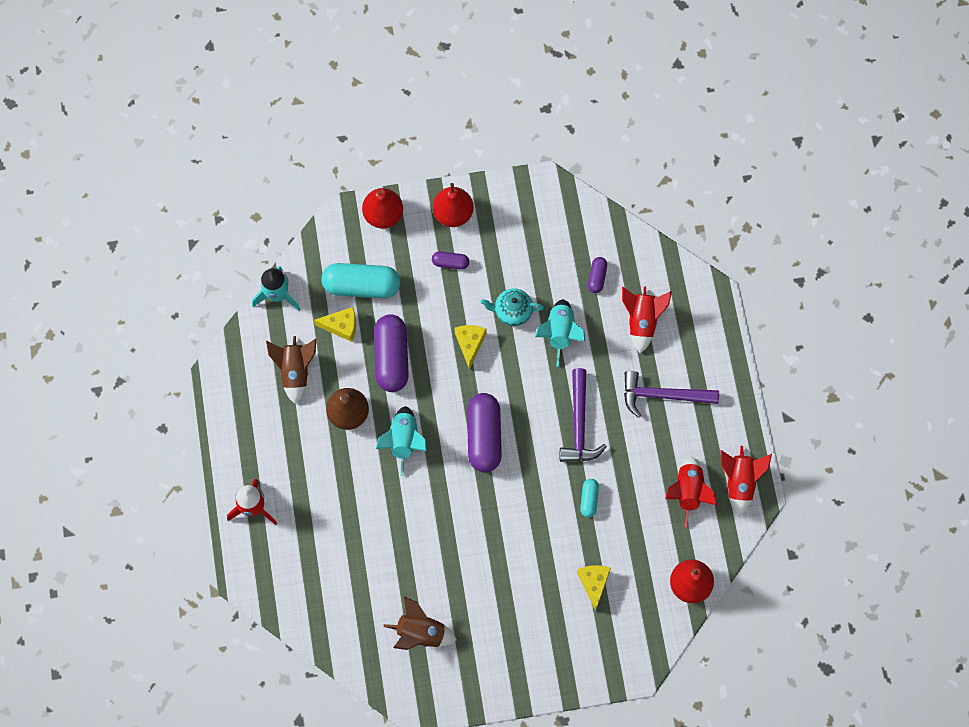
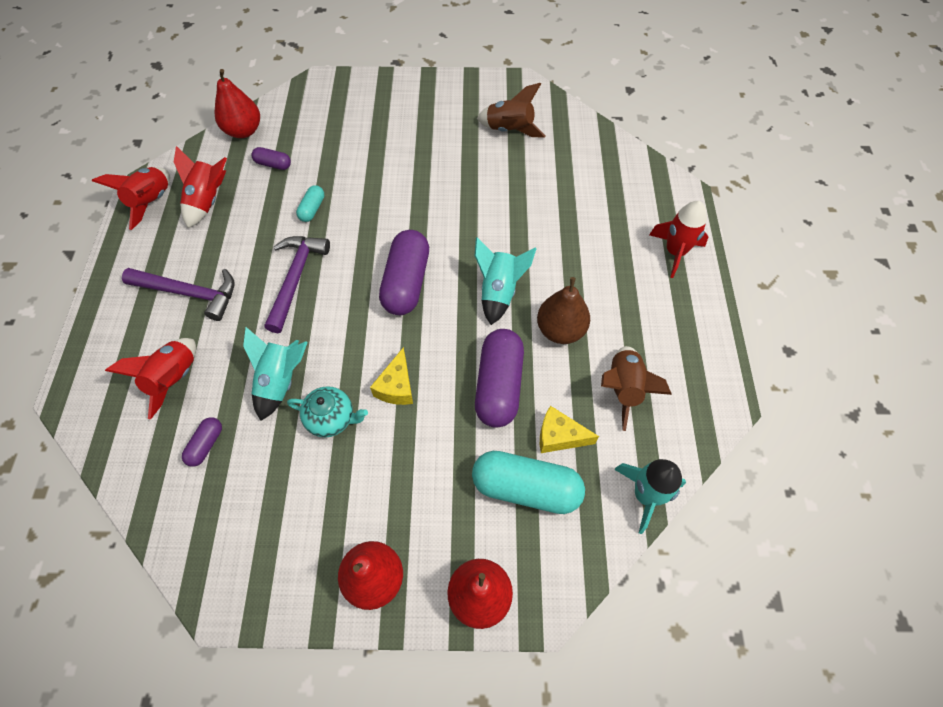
camera: 170 degrees left, 10 degrees down
purple capsule [432,251,469,270] -> purple capsule moved to [252,147,291,170]
yellow cheese [577,565,611,611] -> none

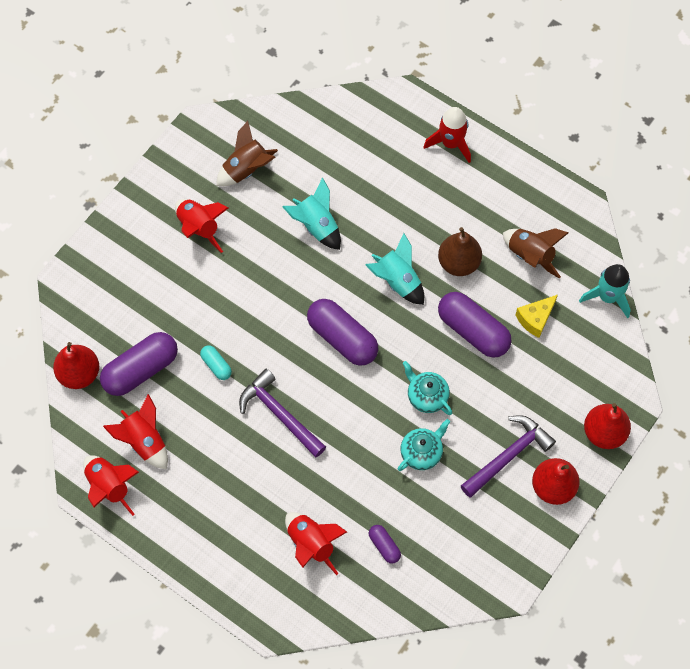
camera: 55 degrees left, 5 degrees up
purple hammer [122,268,234,321] -> purple hammer moved to [461,415,556,497]
turquoise rocket [243,327,308,421] -> turquoise rocket moved to [283,177,341,250]
purple capsule [252,147,291,170] -> purple capsule [100,332,178,396], size x2.06
yellow cheese [370,347,413,405] -> turquoise teapot [402,361,452,415]
turquoise capsule [472,451,585,514] -> none
none -> red rocket [175,199,228,253]

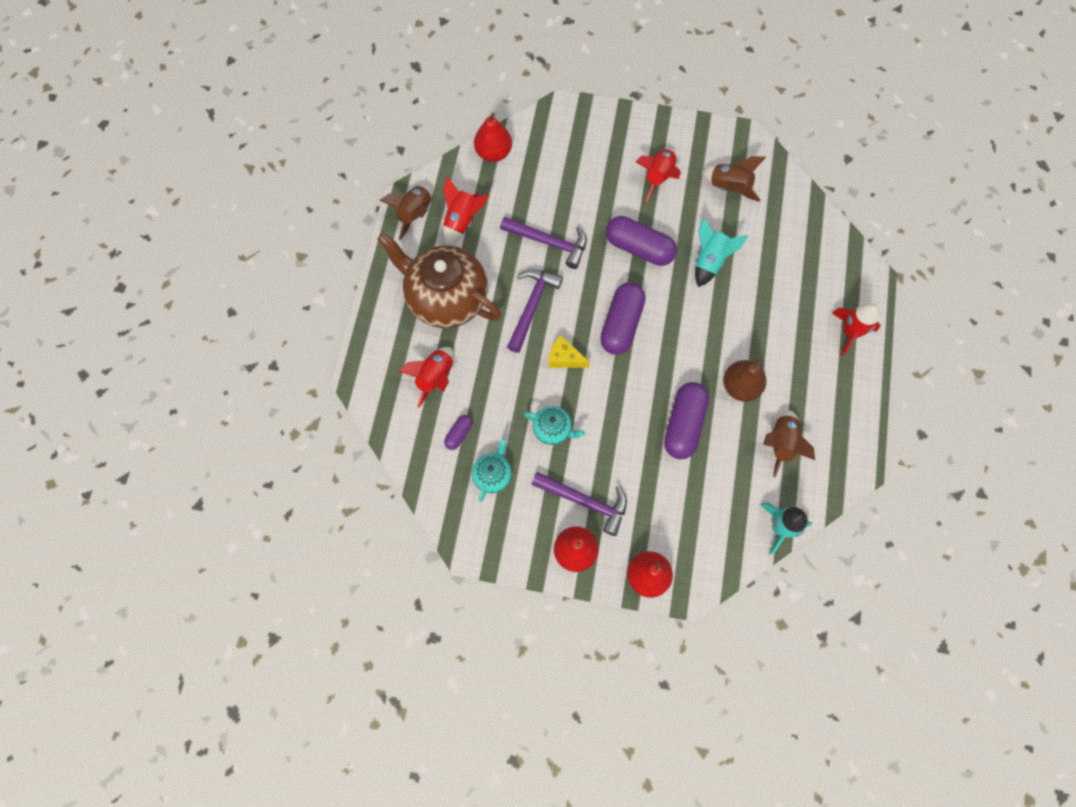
camera: 65 degrees right, 5 degrees up
red rocket [83,455,139,516] -> brown rocket [379,185,432,240]
purple capsule [100,332,178,396] -> purple capsule moved to [606,216,677,266]
turquoise capsule [200,345,232,380] -> purple hammer [500,217,587,269]
turquoise rocket [366,233,424,305] -> none
turquoise teapot [402,361,452,415] -> turquoise teapot moved to [472,438,512,502]
yellow cheese [515,295,558,338] -> yellow cheese moved to [548,335,590,368]
none -> brown teapot [377,233,501,328]

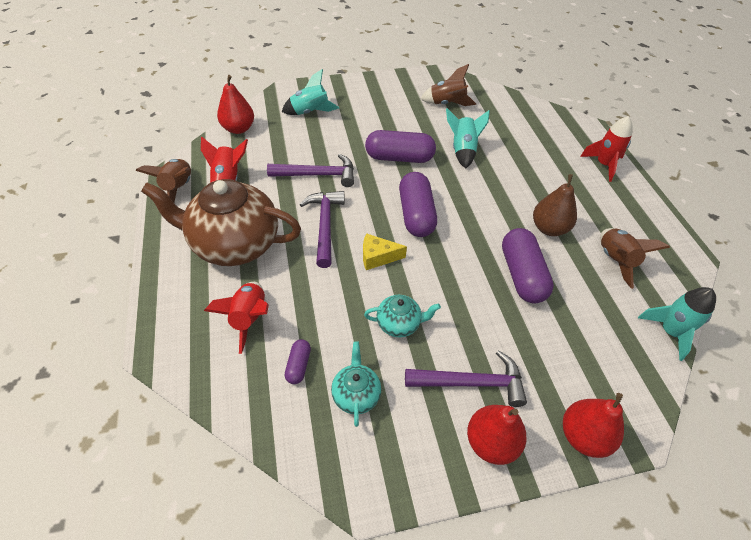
camera: 25 degrees left, 20 degrees down
red rocket [635,148,681,202] -> none
none -> turquoise rocket [282,69,339,115]

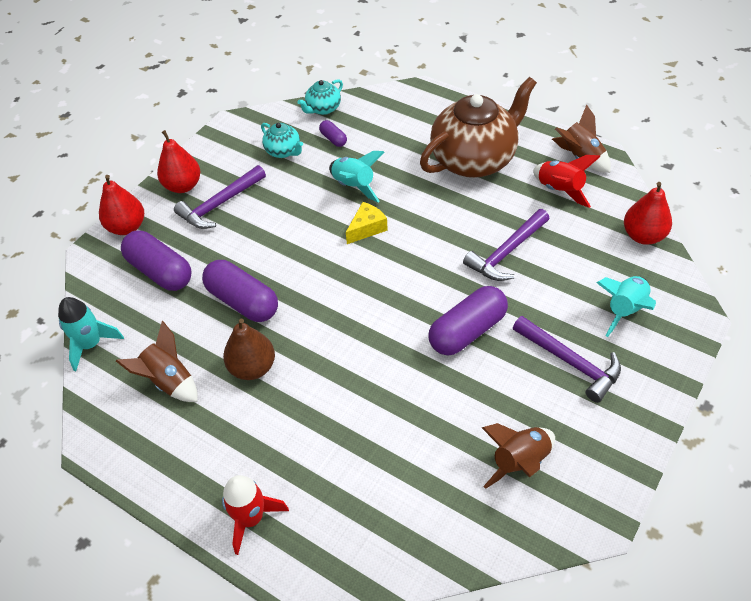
camera: 140 degrees right, 0 degrees up
red rocket [204,282,269,354] -> none
purple hammer [300,191,345,268] -> purple hammer moved to [513,316,621,403]
turquoise teapot [364,295,441,337] -> turquoise teapot moved to [297,79,343,115]
purple capsule [399,172,437,237] -> purple capsule moved to [121,231,192,291]
turquoise rocket [446,108,490,168] -> turquoise rocket moved to [329,151,385,202]

